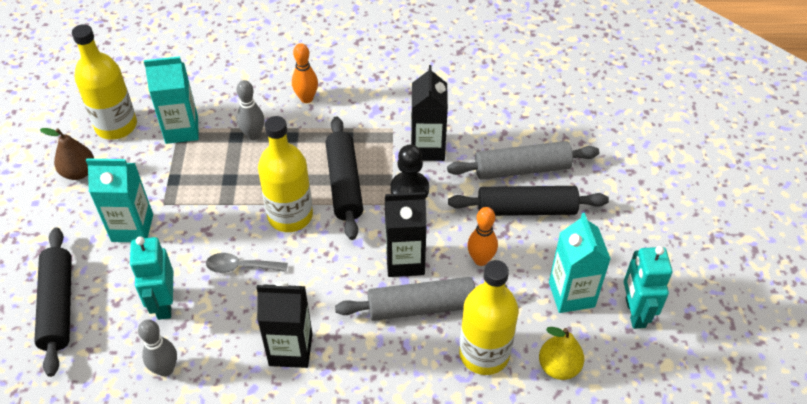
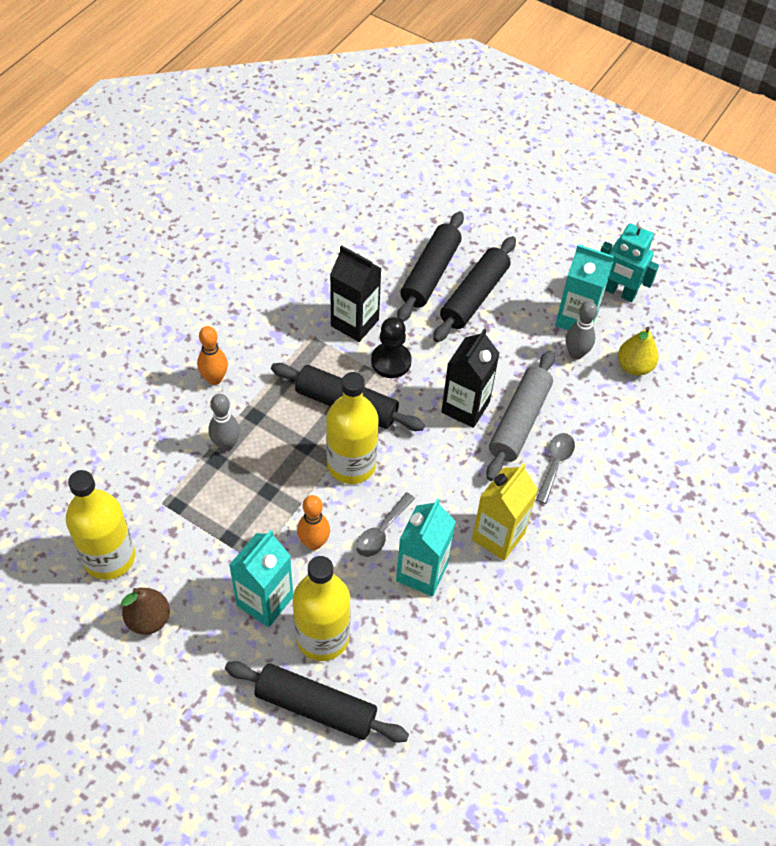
camera: 60 degrees left, 5 degrees up
turquoise robot [130,236,173,320] -> none
grey bowling pin [138,320,177,377] -> grey bowling pin moved to [566,301,598,360]
turquoise carton [144,56,199,144] -> turquoise carton moved to [396,499,456,596]
black carton [257,281,312,368] -> yellow carton [472,463,538,561]
grey rolling pin [447,141,599,179] -> black rolling pin [397,211,464,322]
yellow bottle [459,260,518,375] -> yellow bottle moved to [293,556,350,661]
orange bowling pin [467,207,498,266] -> orange bowling pin moved to [297,495,330,550]
none -> grey spoon [536,433,575,504]

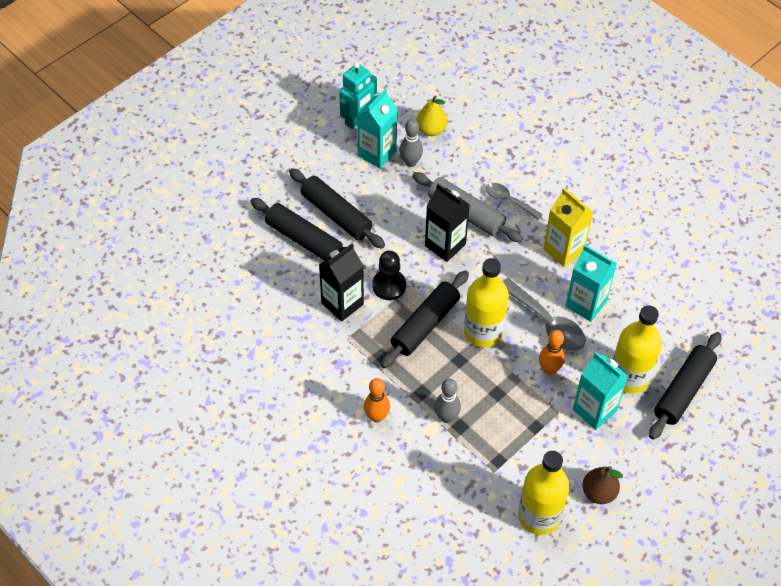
camera: 75 degrees left, 0 degrees up
grey spoon [356,492,415,557] -> grey spoon [503,278,586,351], size x1.61

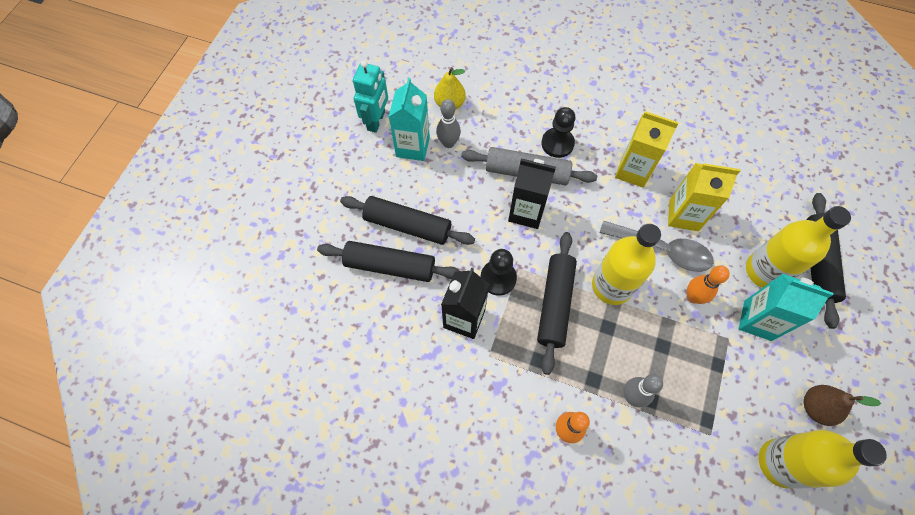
camera: 25 degrees left, 10 degrees up
grey spoon [486,183,543,220] -> black pawn [541,107,575,158]
turquoise carton [566,245,617,322] -> yellow carton [668,163,740,231]

